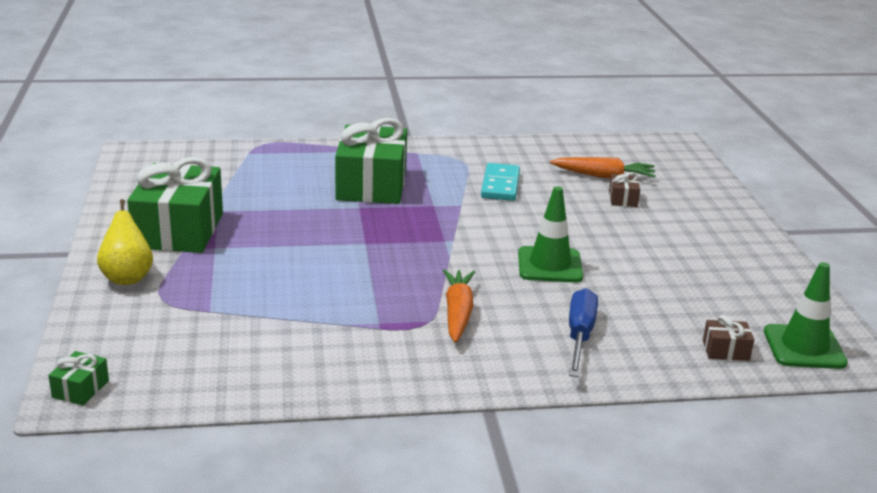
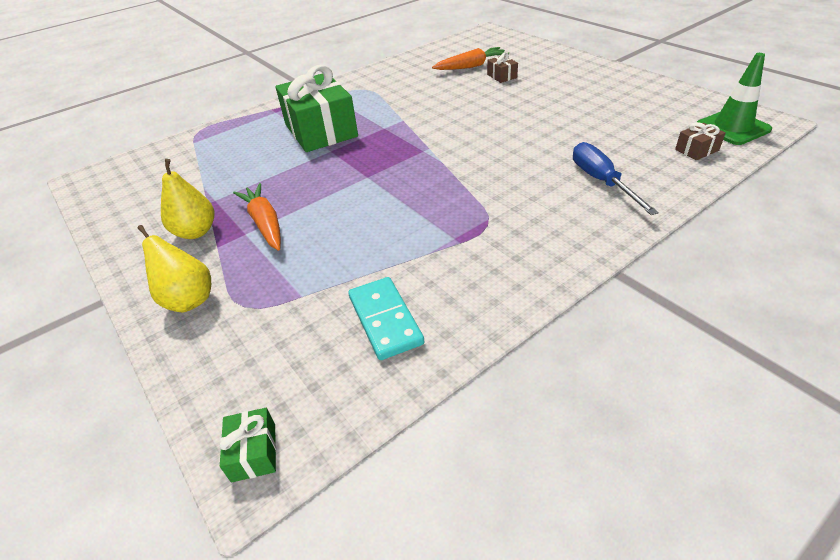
camera: 25 degrees left, 15 degrees up
green gift [127,157,223,253] -> yellow pear [161,159,214,239]
orange carrot [443,269,475,343] -> orange carrot moved to [233,183,281,251]
turquoise domino [481,163,520,201] -> turquoise domino moved to [348,277,424,360]
green traffic cone [518,186,583,283] -> none

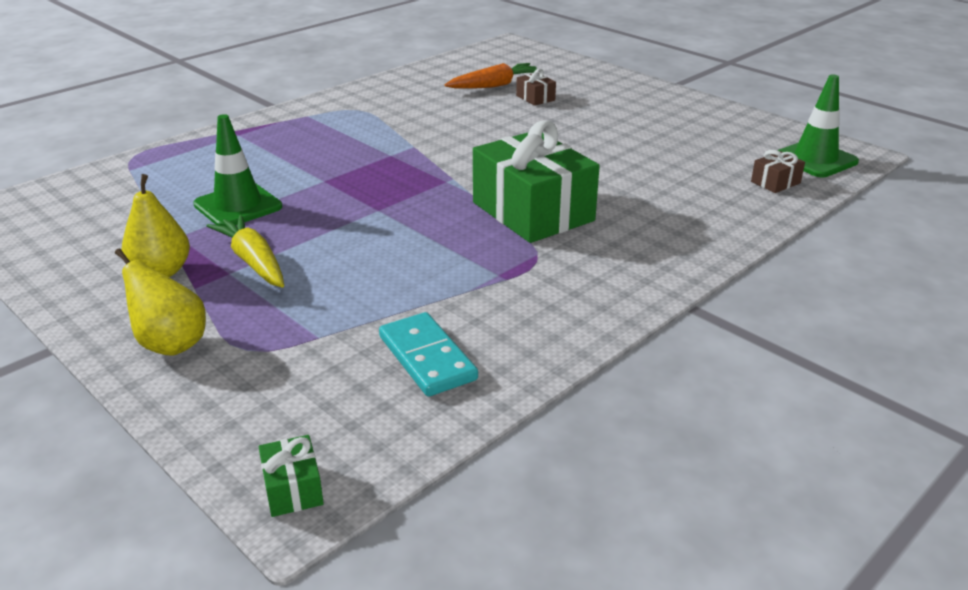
camera: 10 degrees left, 10 degrees down
orange carrot [233,183,281,251] -> yellow carrot [206,215,284,288]
green gift [275,65,358,152] -> green gift moved to [473,120,600,243]
blue screwdriver [573,142,659,215] -> none
none -> green traffic cone [193,114,282,227]

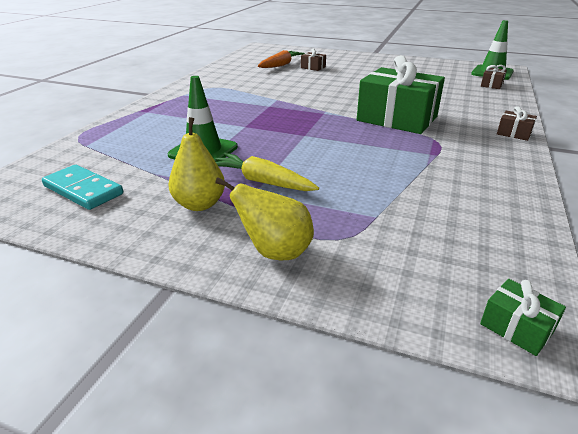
camera: 25 degrees left, 0 degrees up
turquoise domino [379,312,478,397] -> turquoise domino moved to [42,165,123,210]
none -> brown gift [497,106,537,141]

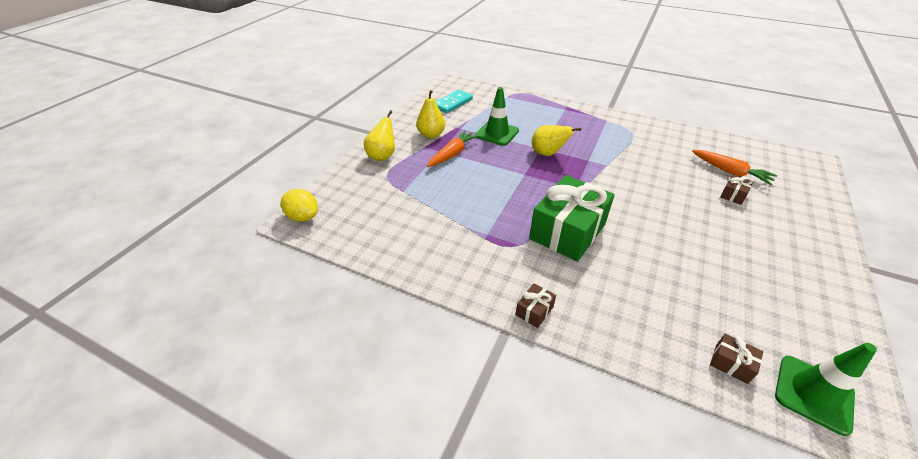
camera: 95 degrees right, 10 degrees up
yellow carrot [216,153,319,191] -> orange carrot [427,130,479,167]
green gift [480,279,566,356] -> yellow lemon [281,189,318,222]
none -> yellow pear [532,125,581,156]

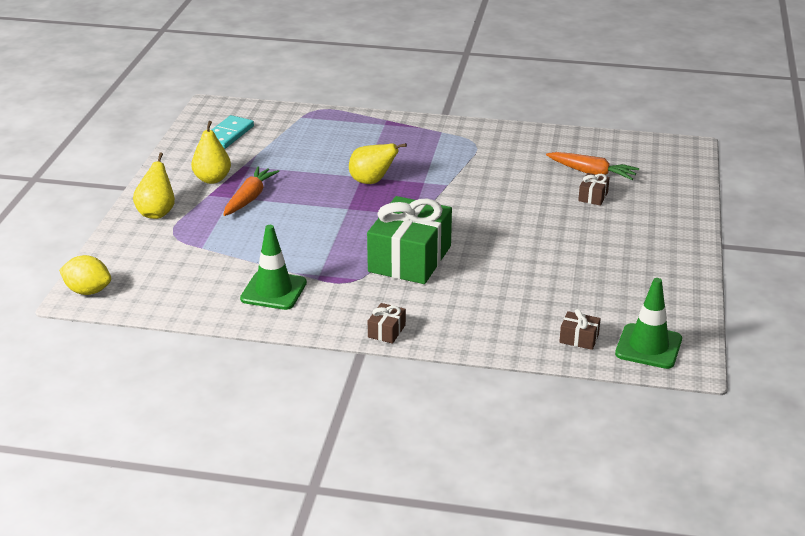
camera: 15 degrees left, 10 degrees down
green traffic cone [475,87,519,146] -> green traffic cone moved to [240,225,307,310]

